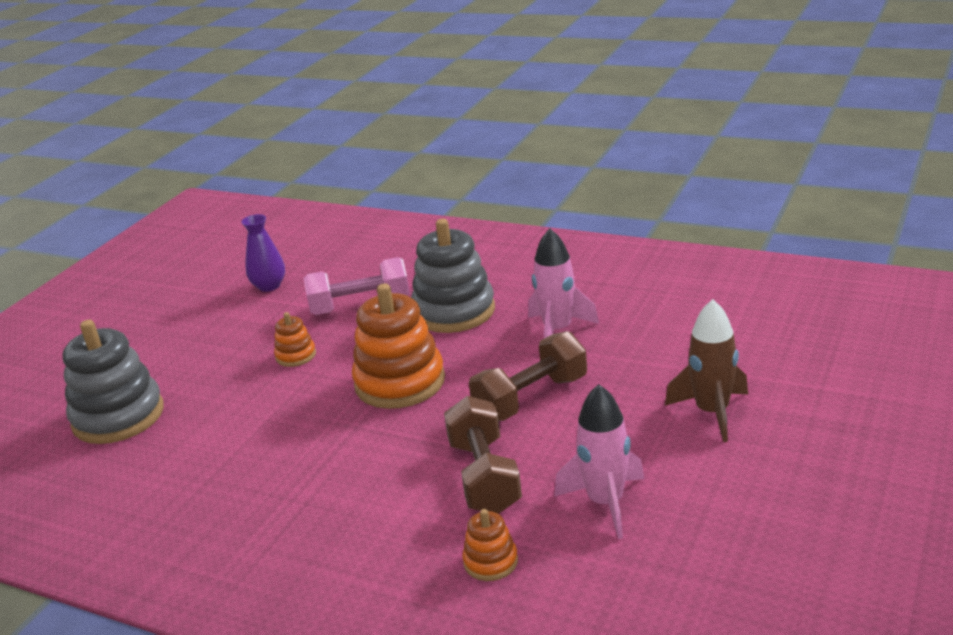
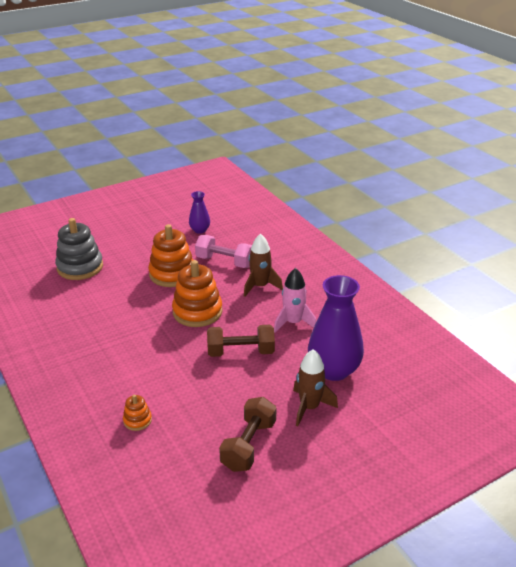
camera: 30 degrees right, 5 degrees up
orange stacking toy [274,312,316,367] -> orange stacking toy [148,224,193,287], size x2.11
grey stacking toy [411,219,495,333] -> brown rocket [244,233,283,297]
brown dumbbell [444,396,522,514] -> brown dumbbell moved to [219,397,276,472]
pink rocket [554,384,644,539] -> none
none -> purple vase [308,275,364,381]

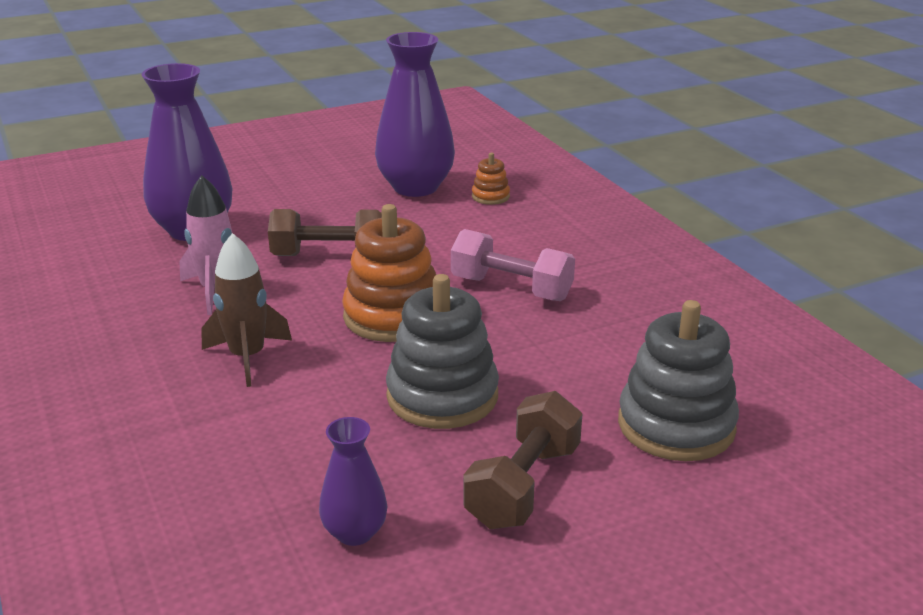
camera: 175 degrees left, 5 degrees down
orange stacking toy [148,224,193,287] -> grey stacking toy [386,274,499,429]
pink dumbbell [195,235,252,268] -> pink dumbbell moved to [451,229,575,301]
brown dumbbell [219,397,276,472] -> brown dumbbell moved to [463,391,582,529]
brown rocket [293,349,338,426] -> none
none -> purple vase [375,32,455,197]

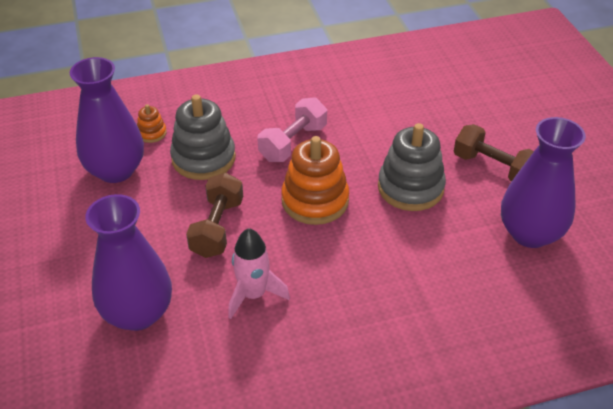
camera: 80 degrees left, 15 degrees up
brown rocket [202,233,292,387] -> none
purple vase [319,417,387,546] -> purple vase [501,117,586,248], size x1.96
grey stacking toy [618,300,739,461] -> grey stacking toy moved to [170,94,236,180]

